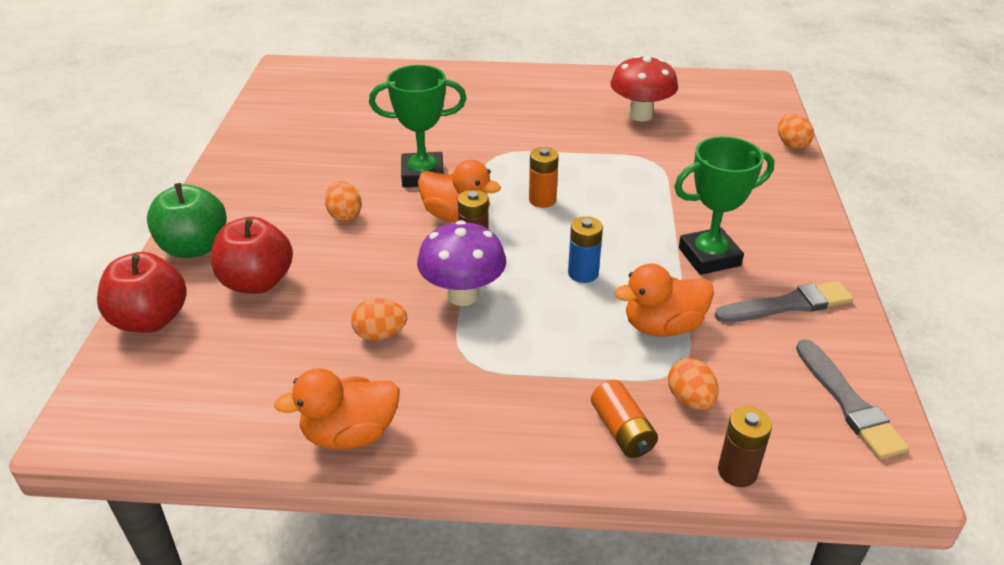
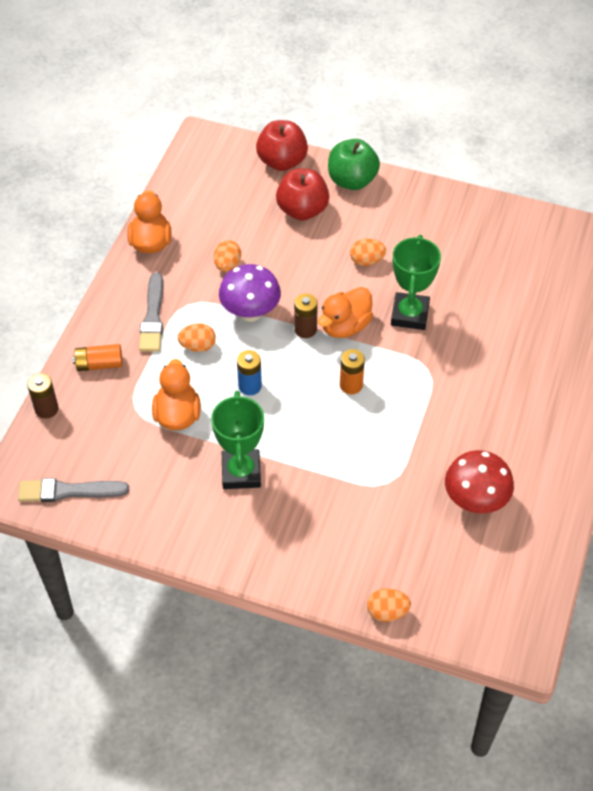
camera: 105 degrees right, 15 degrees up
orange egg [668,358,719,410] -> orange egg moved to [177,323,216,352]
grey brush [715,281,854,323] -> grey brush moved to [139,272,163,352]

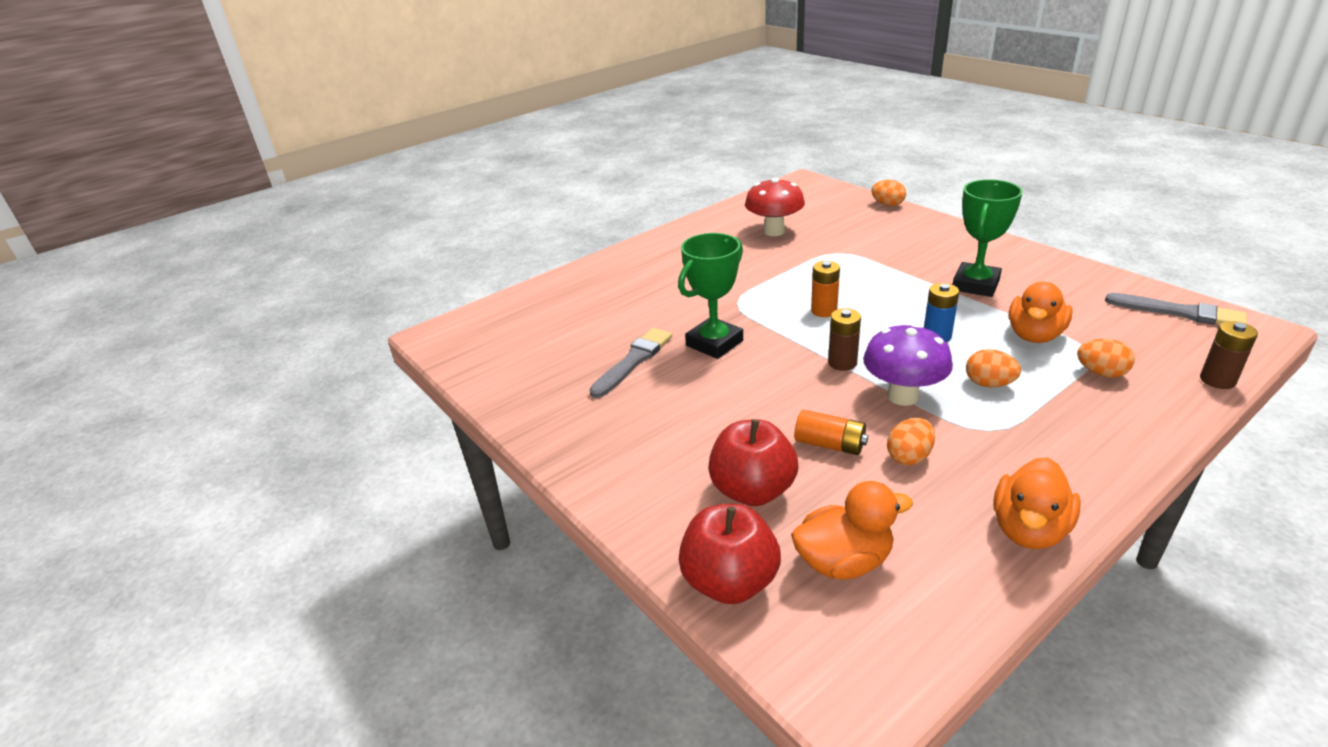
camera: 145 degrees left, 20 degrees down
orange battery [72,344,123,371] -> orange battery moved to [794,410,868,455]
grey brush [139,272,163,352] -> grey brush moved to [589,328,672,398]
orange duck [318,287,373,338] -> orange duck moved to [791,481,913,580]
green apple [328,139,380,190] -> none
orange egg [350,239,386,266] -> orange egg moved to [1077,339,1135,378]

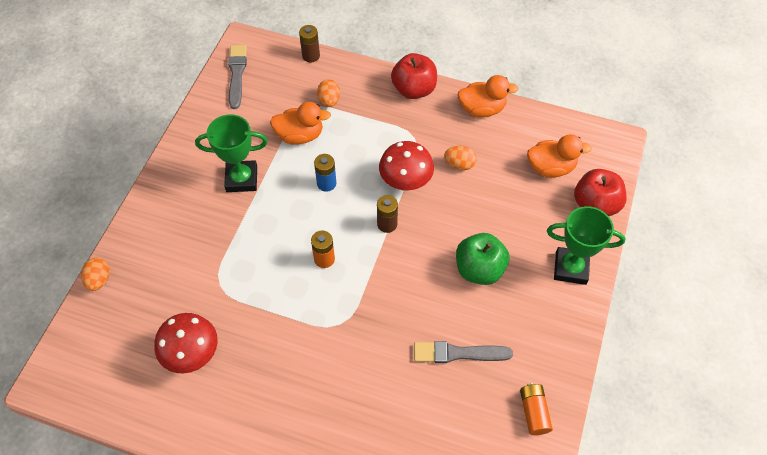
camera: 125 degrees left, 25 degrees up
green trophy [678,233,743,359] -> green trophy moved to [547,206,625,285]
red apple [708,419,798,506] -> red apple moved to [391,53,437,99]
orange duck [791,481,913,580] -> orange duck turned 135 degrees clockwise [527,134,592,178]
orange battery [794,410,868,455] -> orange battery moved to [520,383,553,435]
purple mushroom [863,324,953,406] -> red mushroom [379,141,434,191]
orange egg [966,349,1021,387] -> none
none -> green apple [456,233,510,285]

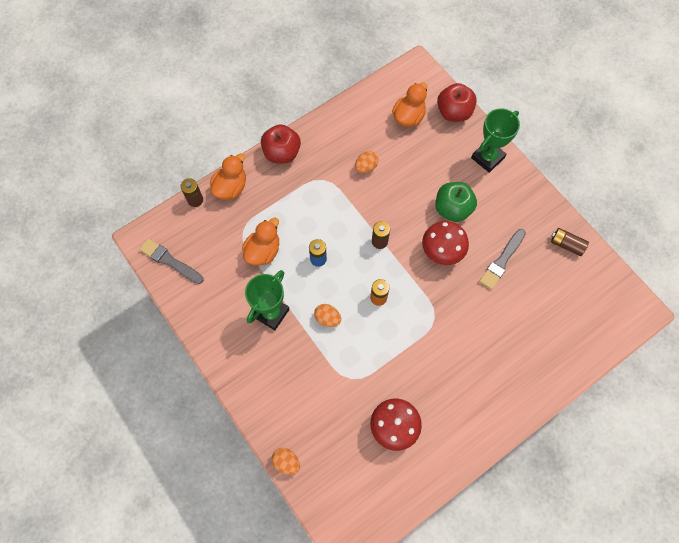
camera: 55 degrees left, 10 degrees up
orange egg [317,79,340,107] -> orange egg moved to [314,304,341,327]
red mushroom [379,141,434,191] -> red mushroom moved to [422,221,469,265]
orange duck [457,75,518,118] -> orange duck moved to [210,153,246,200]
orange battery [520,383,553,435] -> brown battery [551,228,589,256]

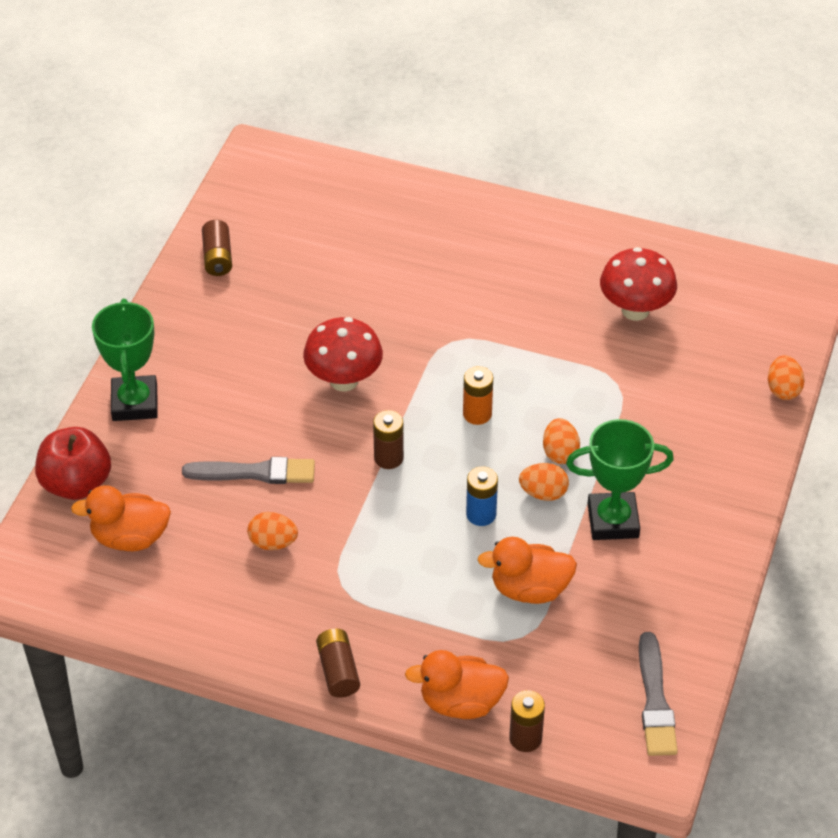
camera: 125 degrees left, 20 degrees down
red apple [261,124,301,163] -> brown battery [316,629,360,698]
green apple [435,182,477,222] -> none
green trophy [471,108,520,173] -> green trophy turned 75 degrees clockwise [92,299,158,421]
grey brush [479,229,526,290] -> grey brush moved to [182,457,315,484]
none -> orange egg [519,463,569,501]

